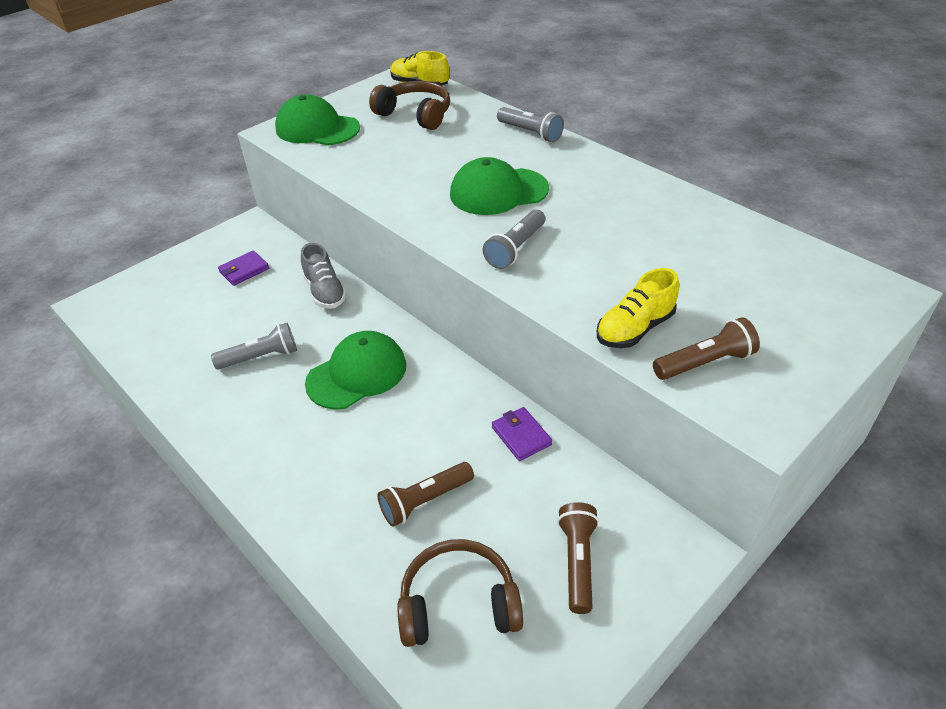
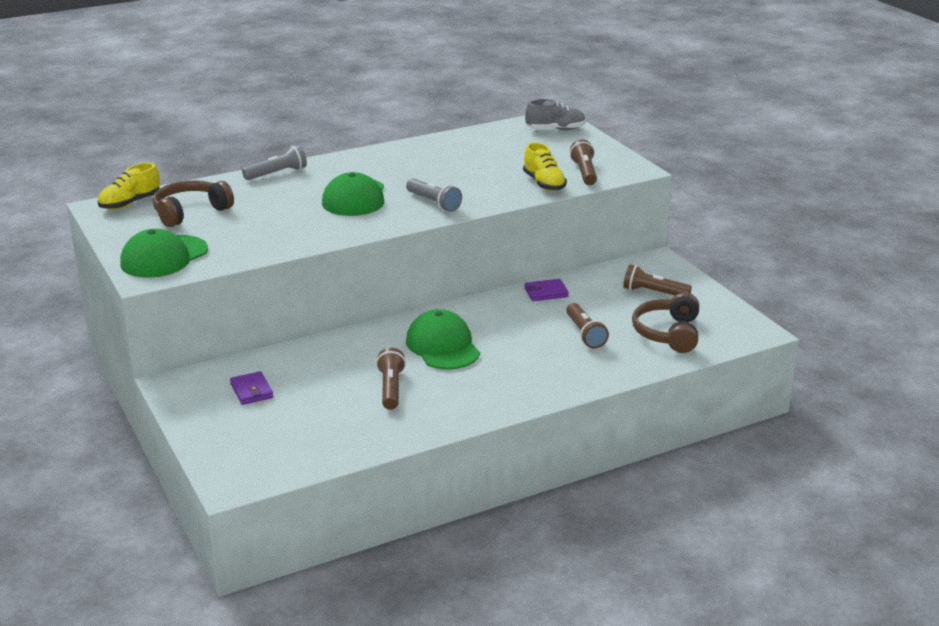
camera: 75 degrees left, 15 degrees down
grey flashlight [211,323,297,369] -> brown flashlight [376,348,406,410]
grey shoe [301,243,347,309] -> grey shoe moved to [525,99,586,130]

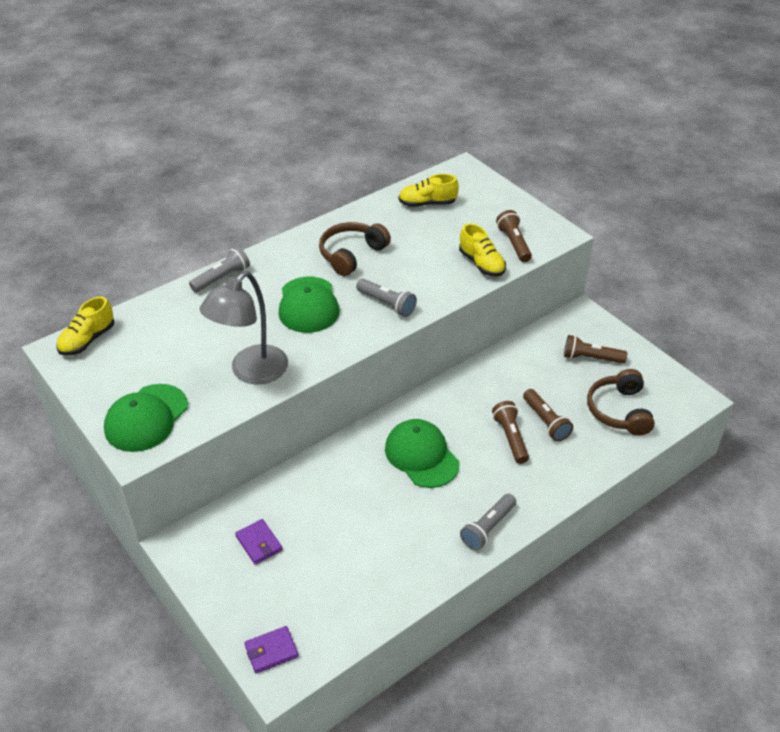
camera: 10 degrees left, 15 degrees up
brown headphones [152,180,234,227] -> brown headphones moved to [319,222,391,276]
brown flashlight [376,348,406,410] -> brown flashlight moved to [492,401,529,464]
purple wallet [524,279,569,301] -> purple wallet moved to [244,626,298,673]
grey shoe [525,99,586,130] -> none
none -> grey lamp [200,271,288,384]
none -> yellow shoe [398,174,459,207]
none -> grey flashlight [460,494,516,550]

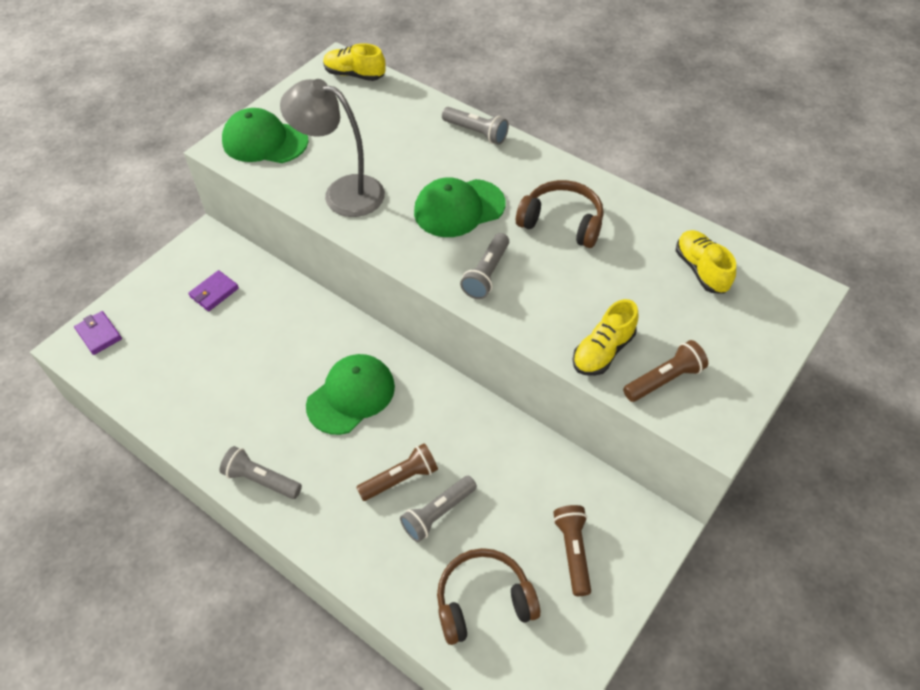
camera: 75 degrees right, 10 degrees up
brown flashlight [523,389,573,441] -> grey flashlight [400,476,477,542]

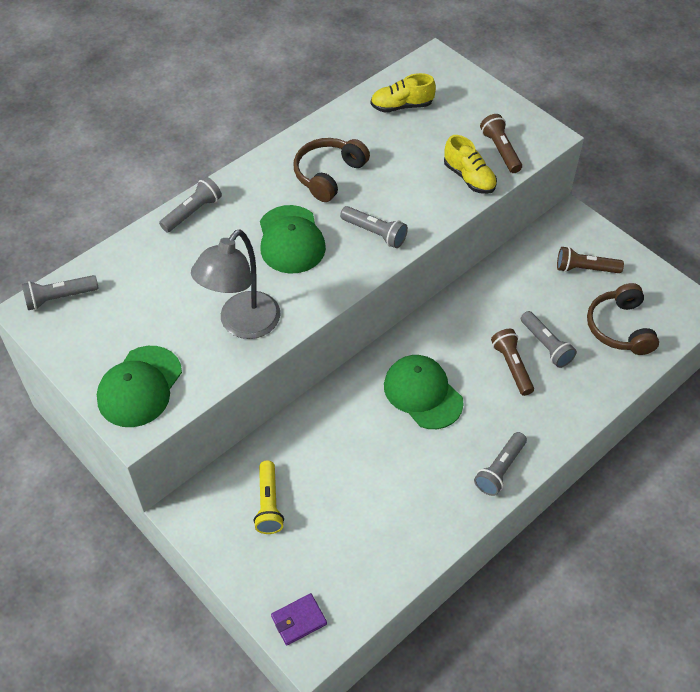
camera: 80 degrees left, 0 degrees up
purple wallet [188,270,239,311] -> yellow flashlight [254,461,284,534]
yellow shoe [323,43,386,81] -> grey flashlight [22,275,99,310]

